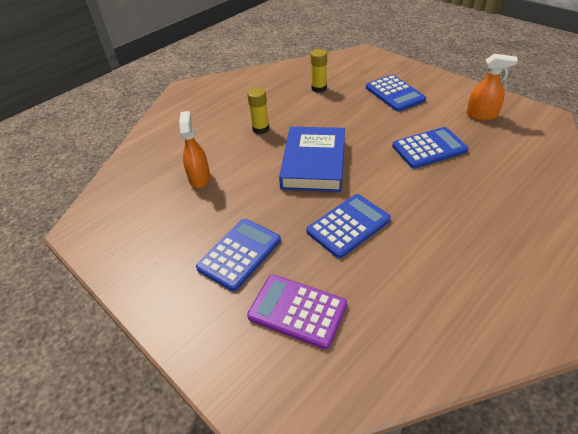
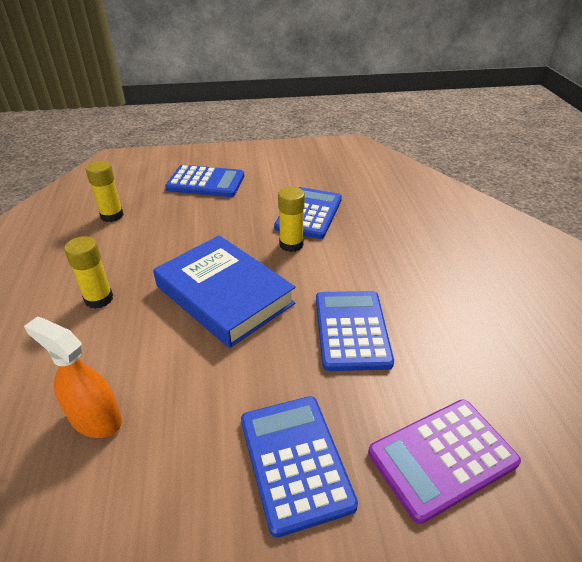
camera: 55 degrees left, 5 degrees down
orange spray bottle [466,54,518,120] -> none
none -> yellow glue stick [278,187,305,252]

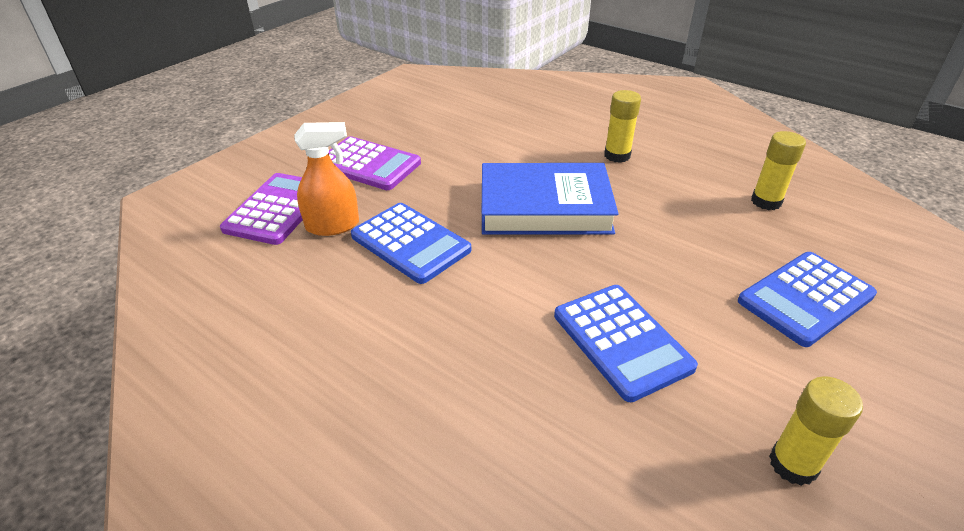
camera: 135 degrees right, 0 degrees up
orange spray bottle [24,317,122,438] -> orange spray bottle moved to [294,122,359,236]
blue calculator [241,396,358,538] -> purple calculator [329,136,421,190]
yellow glue stick [278,187,305,252] -> yellow glue stick moved to [769,376,863,486]

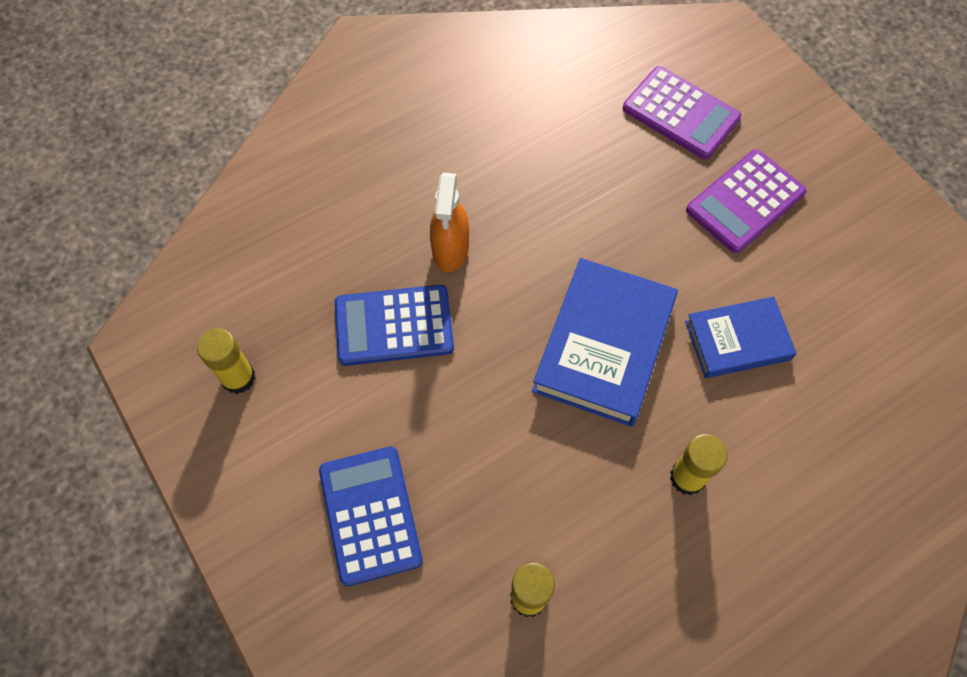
camera: 110 degrees right, 25 degrees up
orange spray bottle [294,122,359,236] -> orange spray bottle moved to [430,173,469,272]
blue calculator [351,203,471,284] -> none
none -> blue book [685,297,797,378]

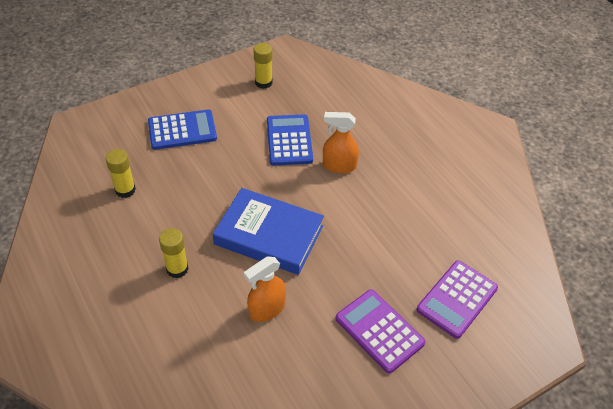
camera: 90 degrees right, 15 degrees down
blue book [685,297,797,378] -> orange spray bottle [244,256,286,322]

